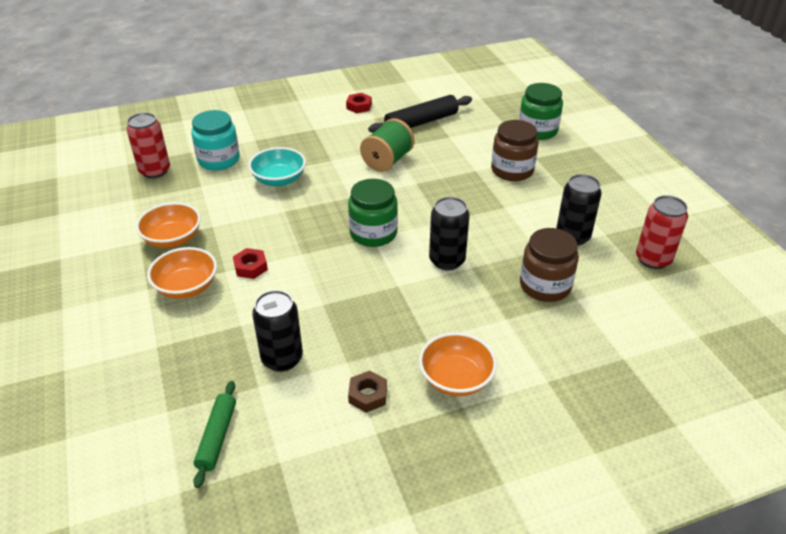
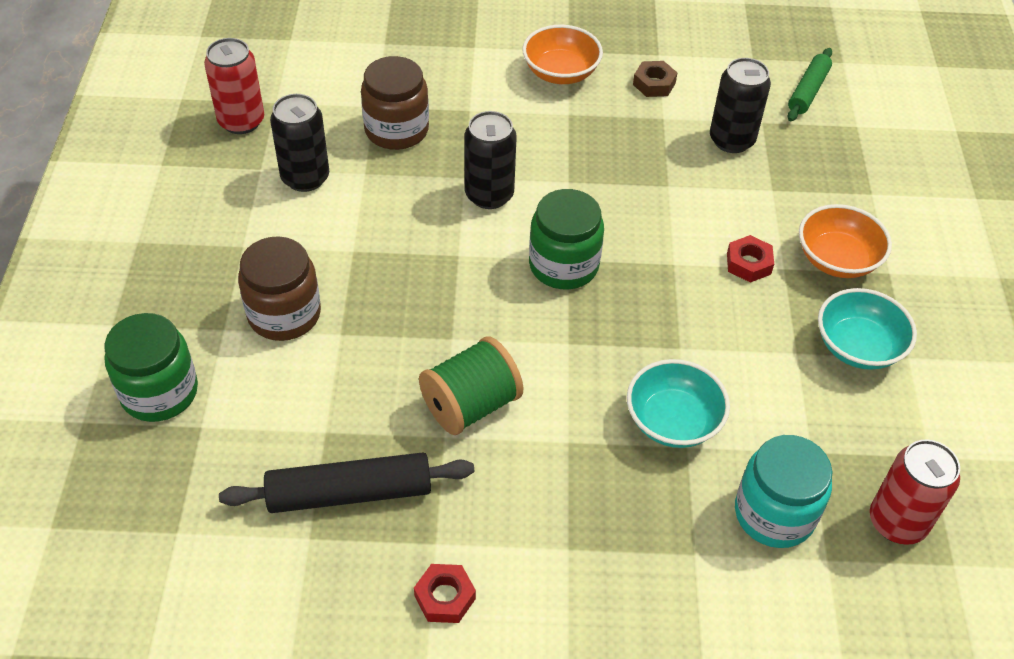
camera: 160 degrees left, 10 degrees up
orange bowl [136,202,201,248] -> turquoise bowl [818,288,917,370]

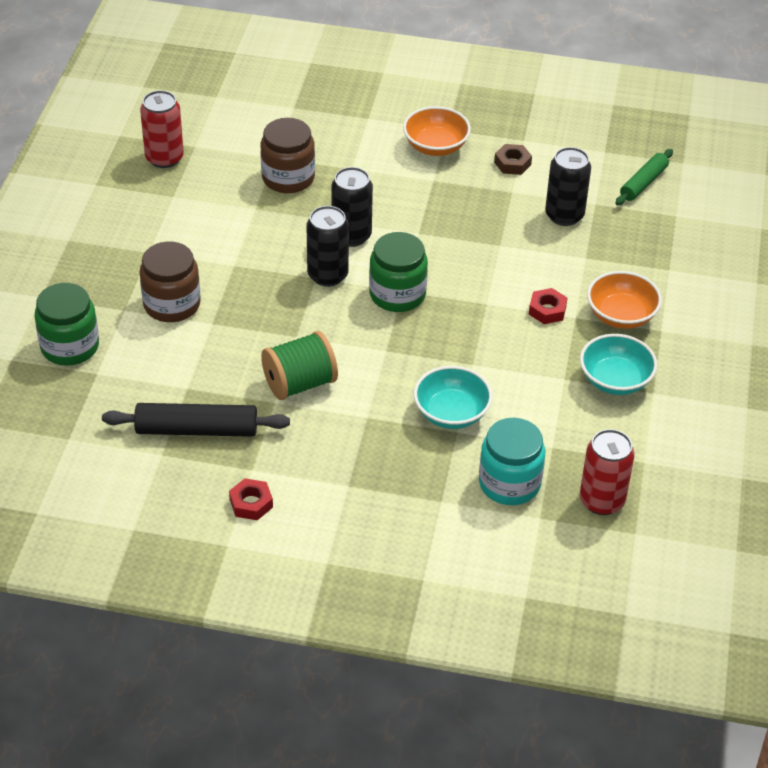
camera: 10 degrees right, 5 degrees down
black can [270,94,329,192] -> black can moved to [307,206,349,287]

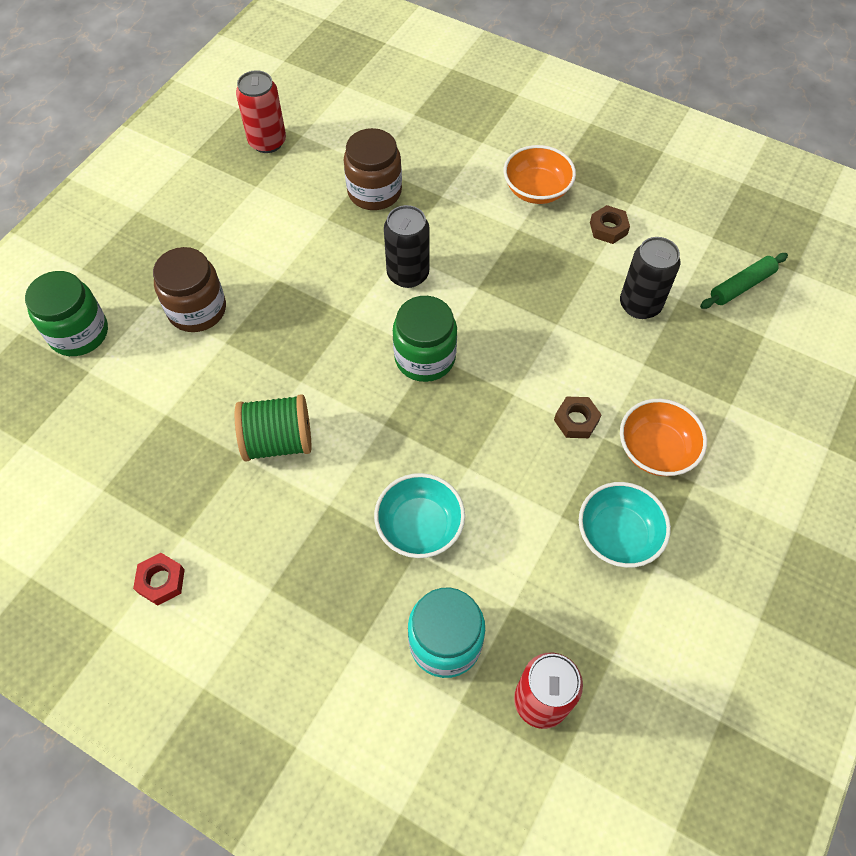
camera: 20 degrees right, 15 degrees up
black rolling pin [102,403,290,437] -> none
black can [307,206,349,287] -> none
red nut [529,288,567,324] -> brown nut [554,396,602,438]

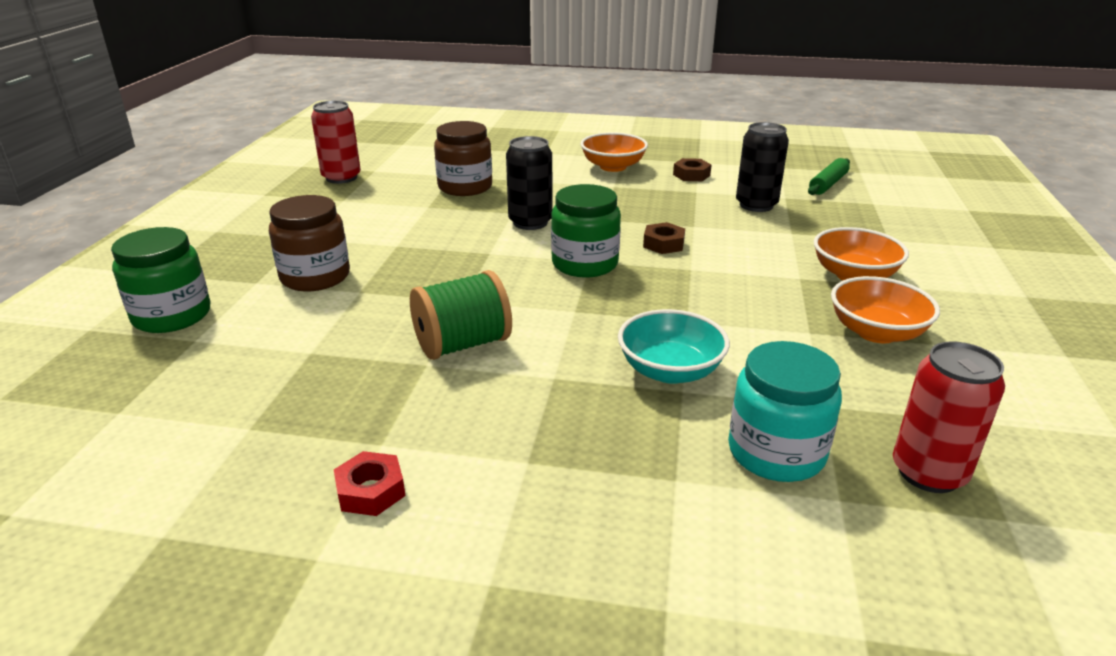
camera: 20 degrees left, 30 degrees down
brown nut [554,396,602,438] -> brown nut moved to [643,222,685,254]
turquoise bowl [579,482,671,568] -> orange bowl [831,276,940,343]

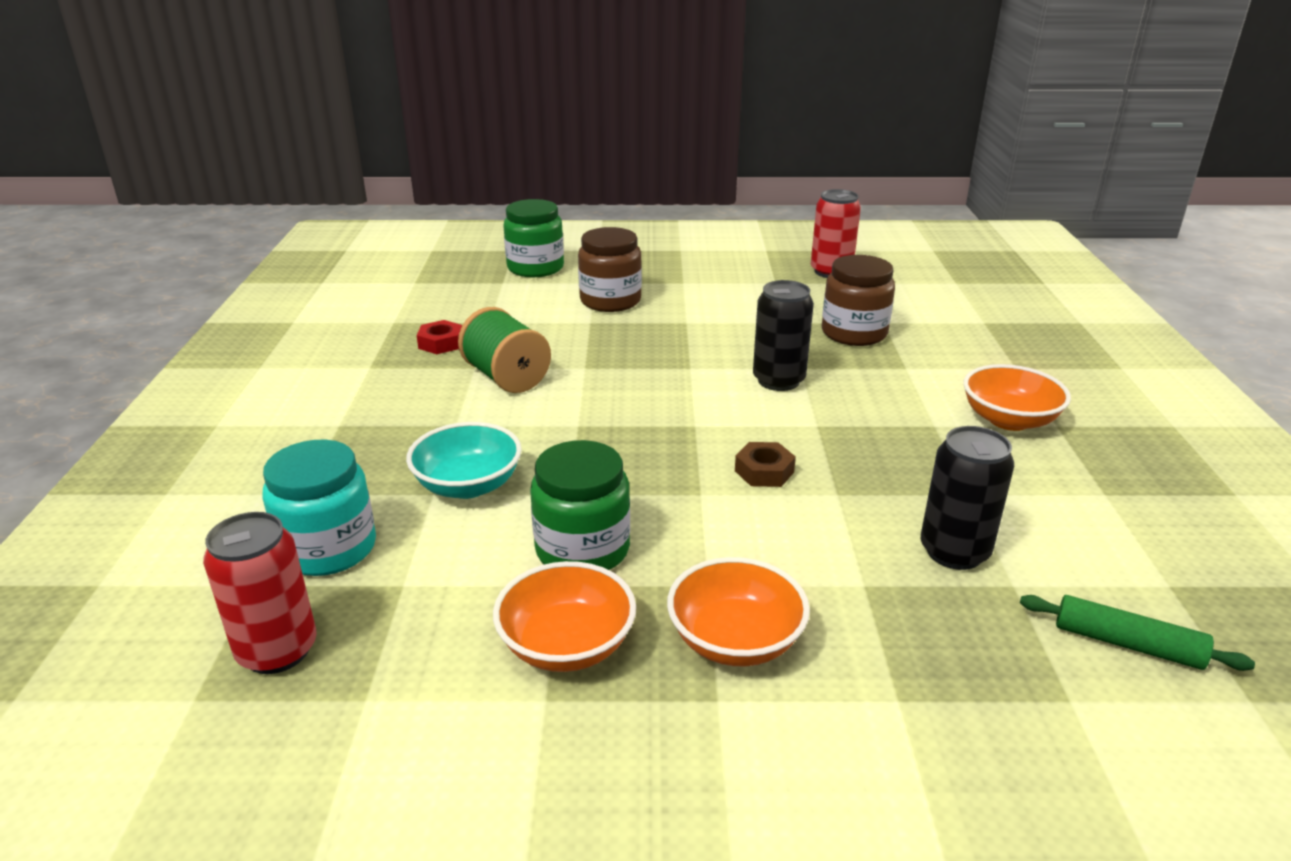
camera: 80 degrees right, 0 degrees up
red nut [334,451,405,516] -> red nut moved to [417,320,462,354]
green jar [551,184,621,278] -> green jar moved to [530,440,630,570]
brown nut [673,158,712,181] -> none

